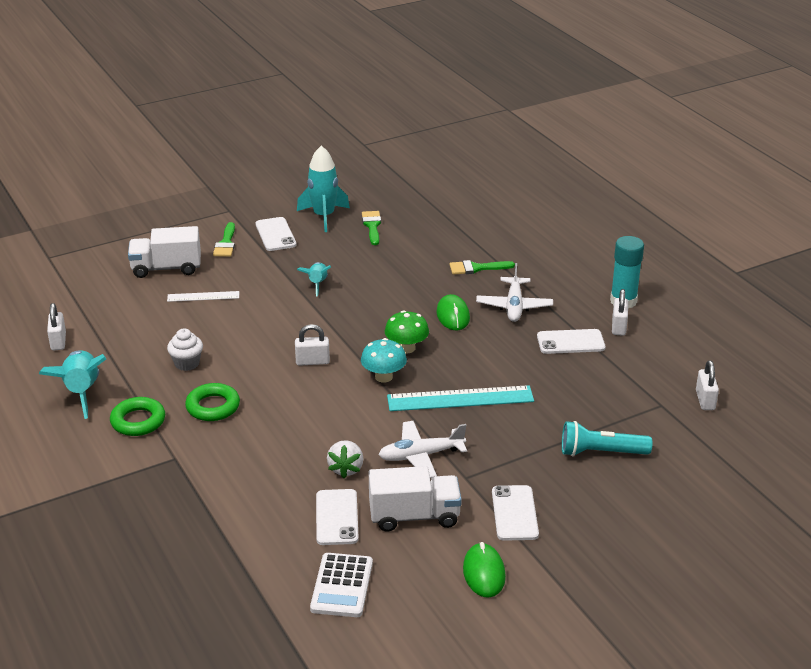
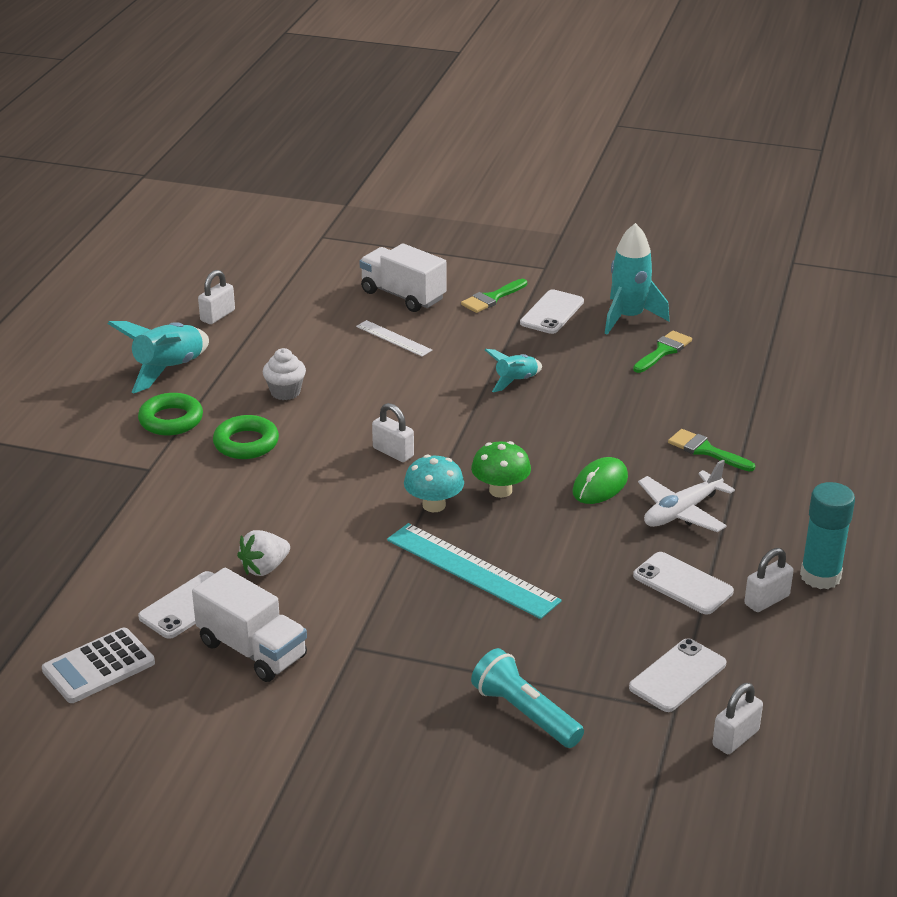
camera: 45 degrees right, 0 degrees up
white plane [378,421,467,478] -> none
green mouse [463,542,506,598] -> none
white phone [492,485,539,541] -> white phone moved to [629,638,726,712]

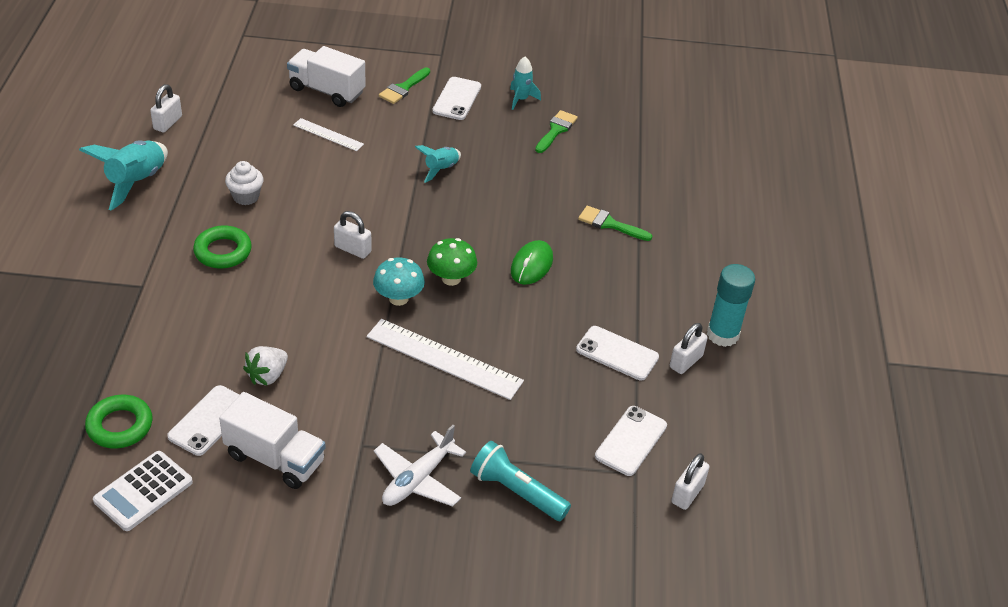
camera: 15 degrees left, 10 degrees up
green ring [138,393,203,435] -> green ring moved to [85,395,153,449]
turquoise ruler [387,523,562,619] -> white ruler [367,319,524,400]
turquoise rocket [605,223,669,335] -> turquoise rocket [510,57,541,110], size x0.58
white plane [638,460,735,532] -> white plane moved to [374,425,466,507]

